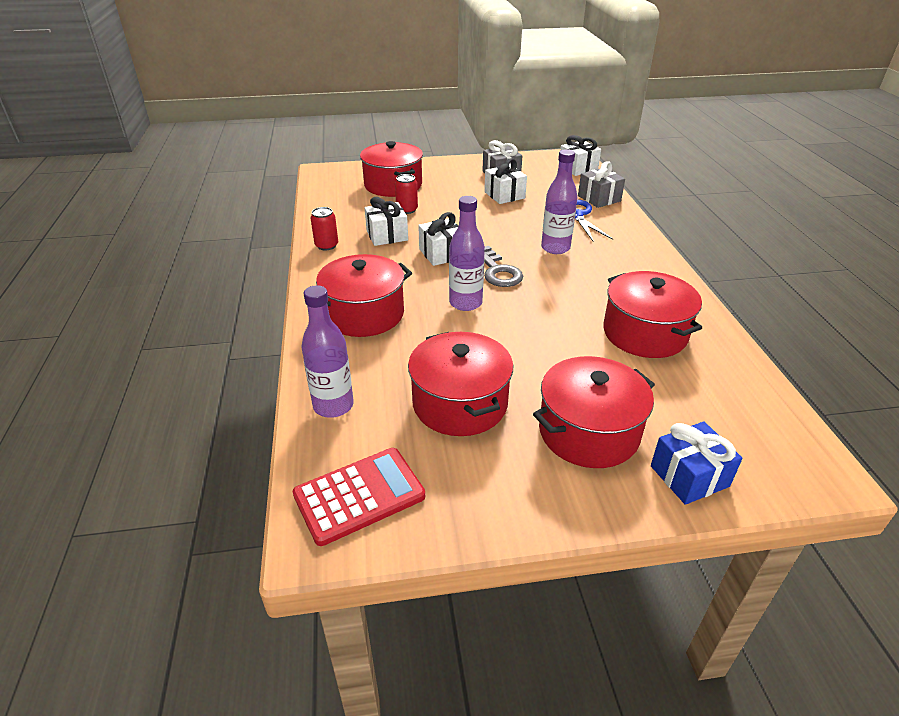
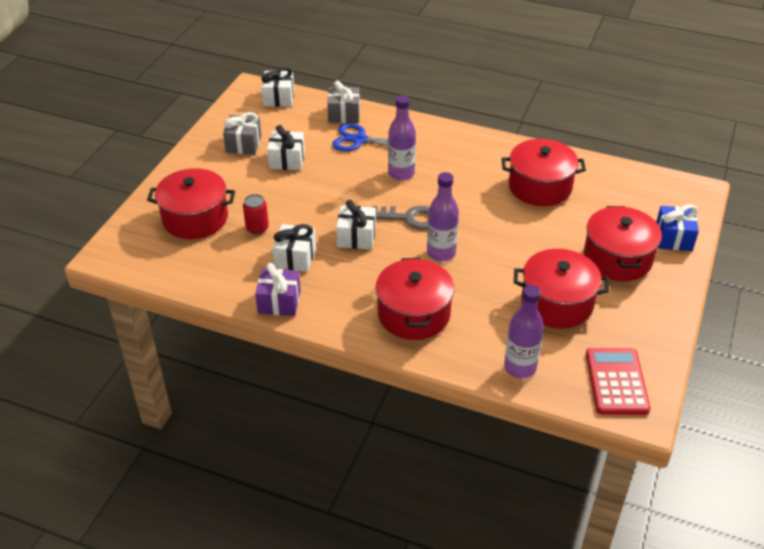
camera: 60 degrees left, 5 degrees up
red can [310,207,338,250] -> purple gift [255,263,301,316]

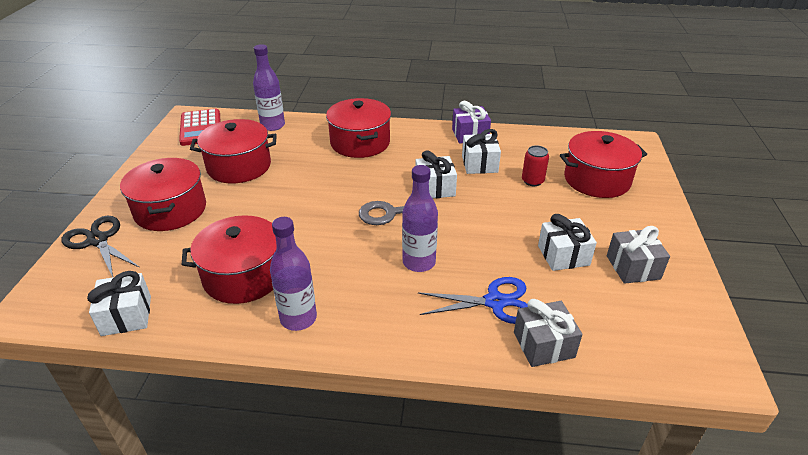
camera: 165 degrees right, 5 degrees down
white gift [261,67,294,107] -> white gift moved to [87,271,151,336]
purple bottle [427,172,459,262] -> purple bottle moved to [270,217,317,331]
blue gift [656,204,699,251] -> black scissors [61,216,140,277]

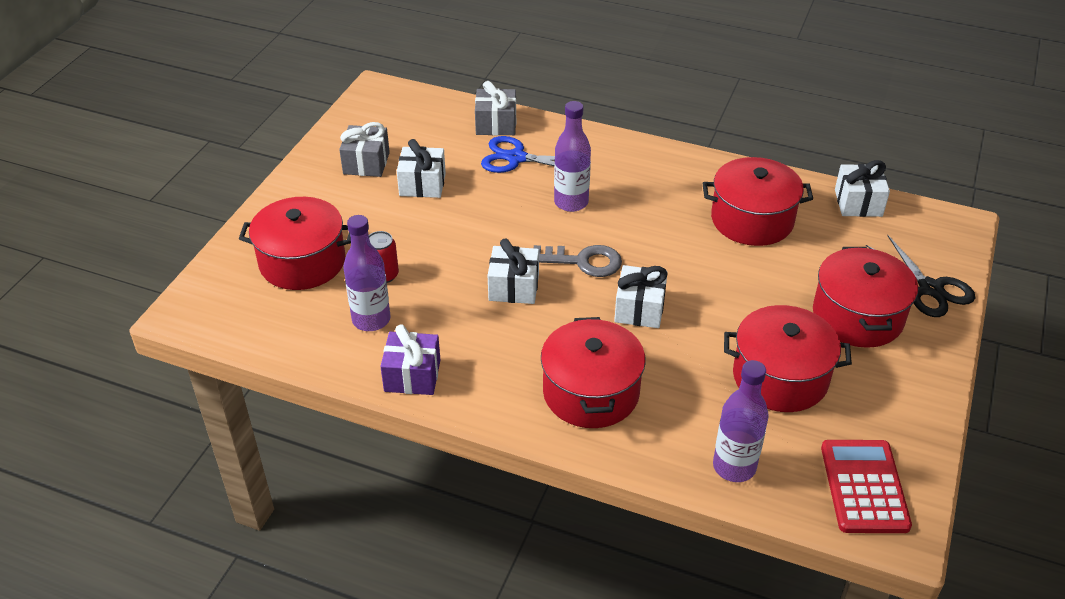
camera: 165 degrees left, 5 degrees up
purple bottle [270,217,317,331] -> purple bottle moved to [344,215,390,331]
white gift [462,129,501,174] -> white gift moved to [614,265,668,328]

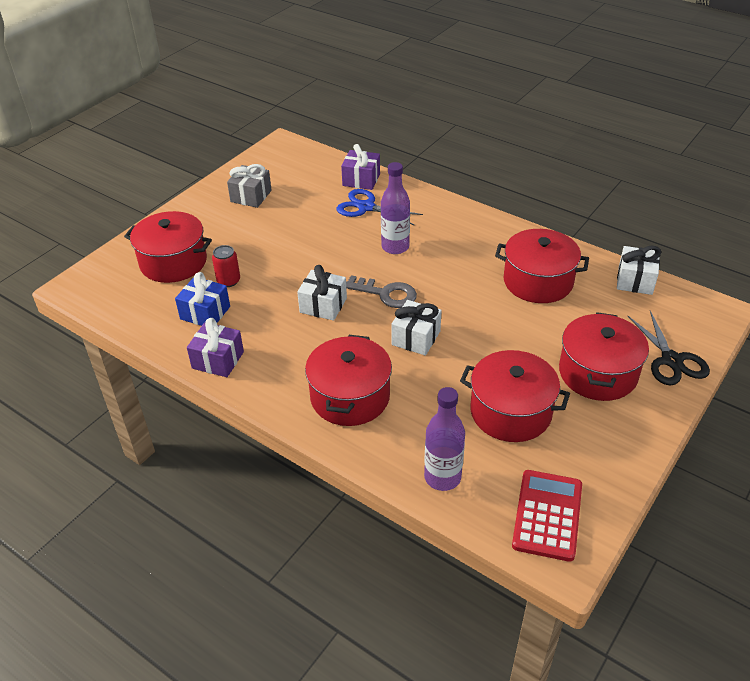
camera: 15 degrees right, 0 degrees up
purple bottle [344,215,390,331] -> blue gift [175,272,230,326]
white gift [397,139,446,198] -> none
grey gift [475,81,516,136] -> purple gift [341,144,380,190]

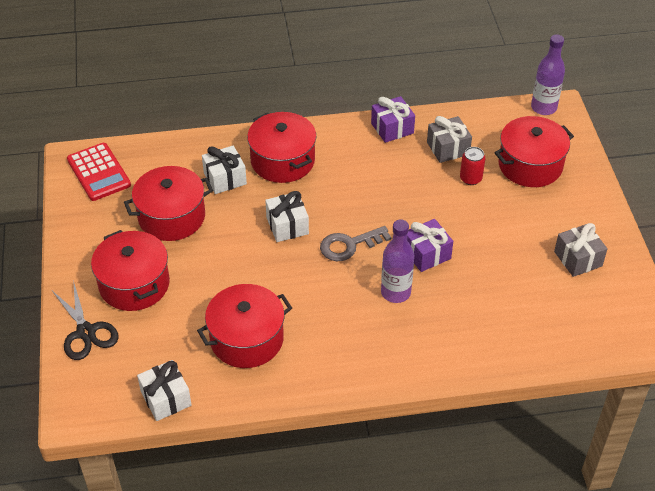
camera: 135 degrees right, 5 degrees up
blue gift [175,272,230,326] -> grey gift [427,116,472,163]
white gift [297,265,347,321] -> white gift moved to [202,146,247,194]
blue scissors [337,189,423,226] -> none
purple gift [341,144,380,190] -> purple gift moved to [407,219,453,272]
purple bottle [424,387,465,491] -> purple bottle moved to [531,34,565,115]
black scissors [628,311,710,385] -> black scissors turned 150 degrees counterclockwise [52,280,119,360]

